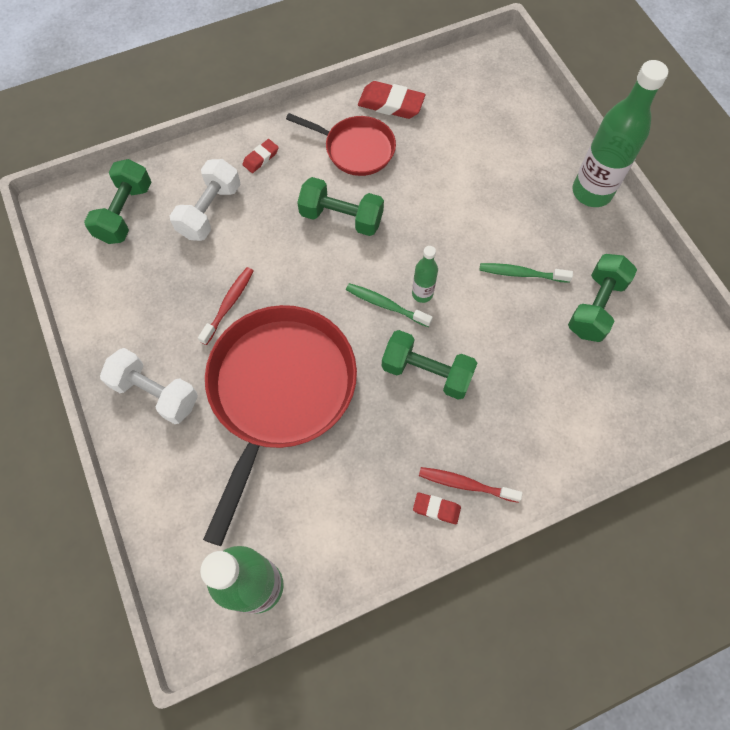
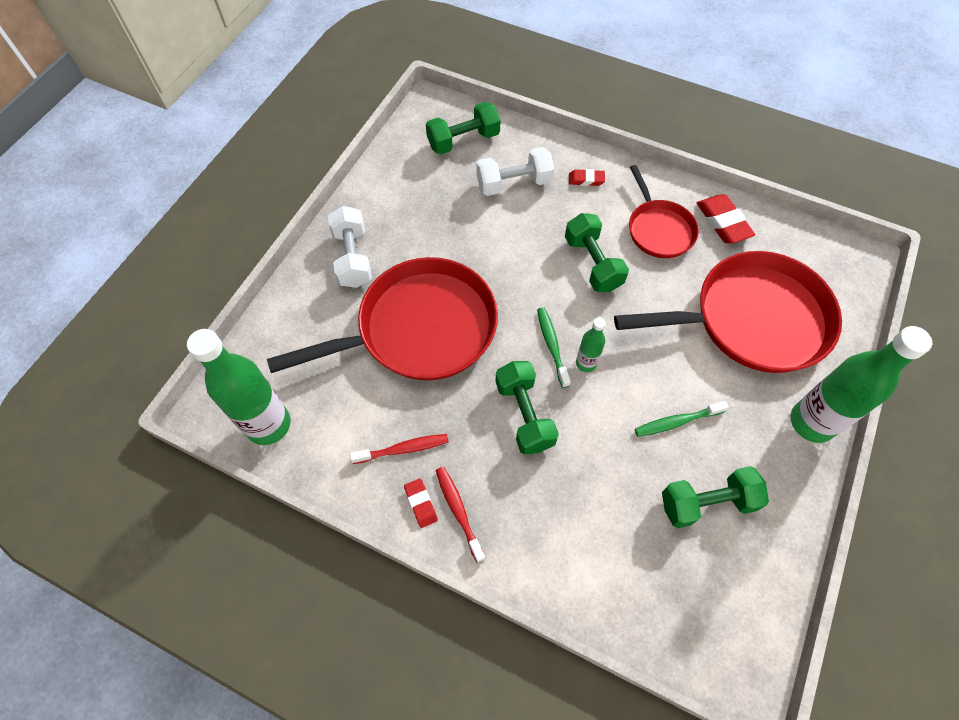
camera: 50 degrees right, 5 degrees down
red toothbrush [198,267,253,345] -> red toothbrush moved to [350,434,449,464]
green toothbrush [479,263,573,283] -> green toothbrush turned 75 degrees counterclockwise [635,401,729,437]
none -> red pan [614,251,842,373]

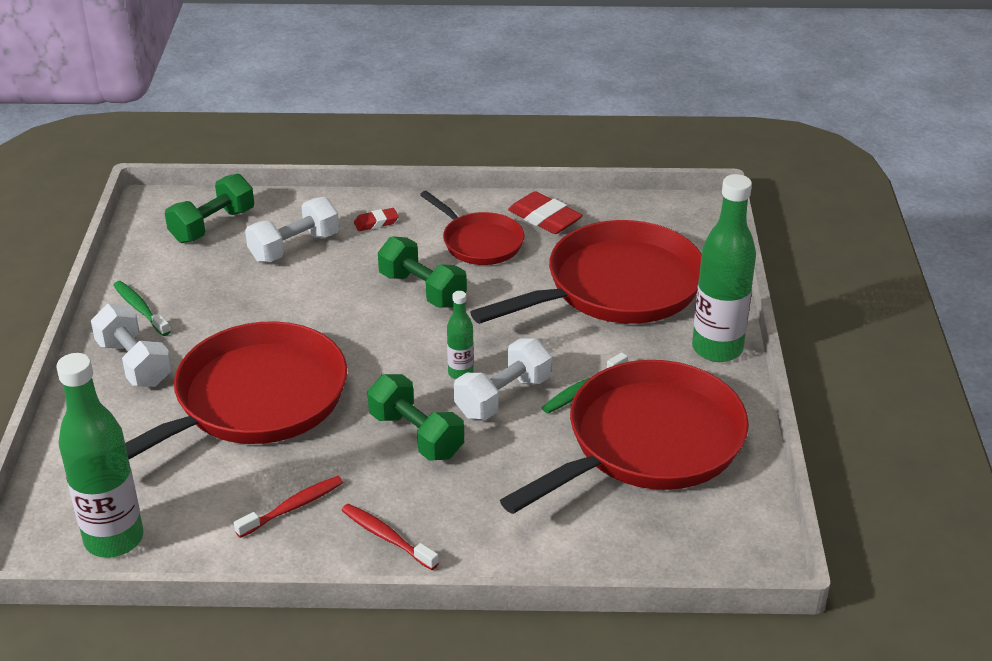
camera: 25 degrees left, 25 degrees down
red eraser [404,478,438,528] -> none
green toothbrush [537,307,571,388] -> green toothbrush moved to [113,281,171,336]
green dumbbell [662,466,769,528] -> red pan [500,360,749,514]
none -> white dumbbell [454,338,552,420]

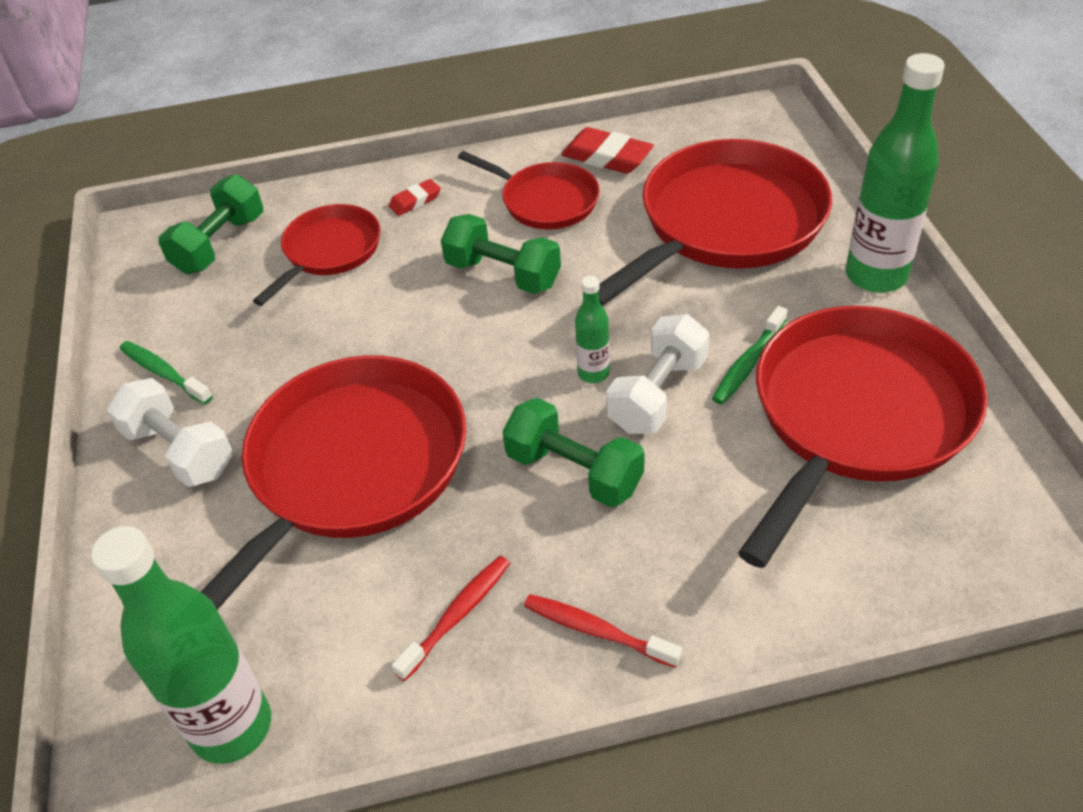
camera: 10 degrees left, 10 degrees up
white dumbbell [245,197,339,263] -> red pan [253,204,380,306]

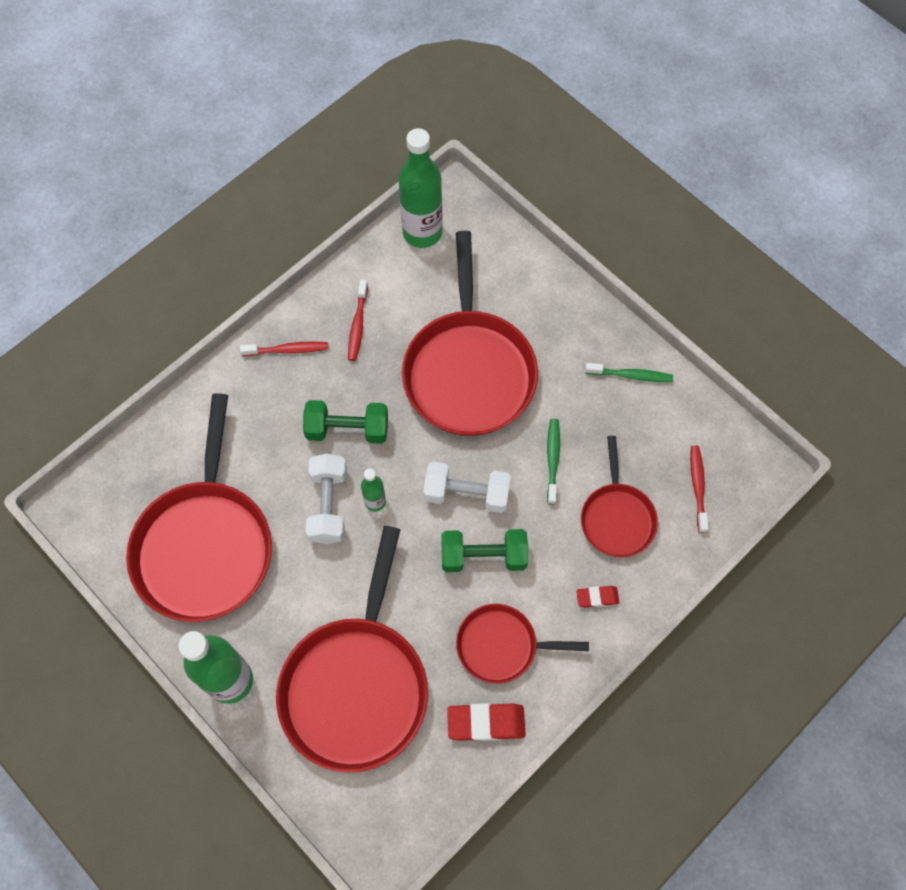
camera: 145 degrees right, 20 degrees up
white dumbbell [107,378,233,487] -> white dumbbell moved to [423,462,511,513]
green dumbbell [159,174,263,274] -> red toothbrush [690,445,709,533]
red eraser [389,179,441,216] -> red eraser turned 60 degrees clockwise [576,586,620,608]
green toothbrush [712,306,787,404] -> green toothbrush moved to [547,419,560,504]

